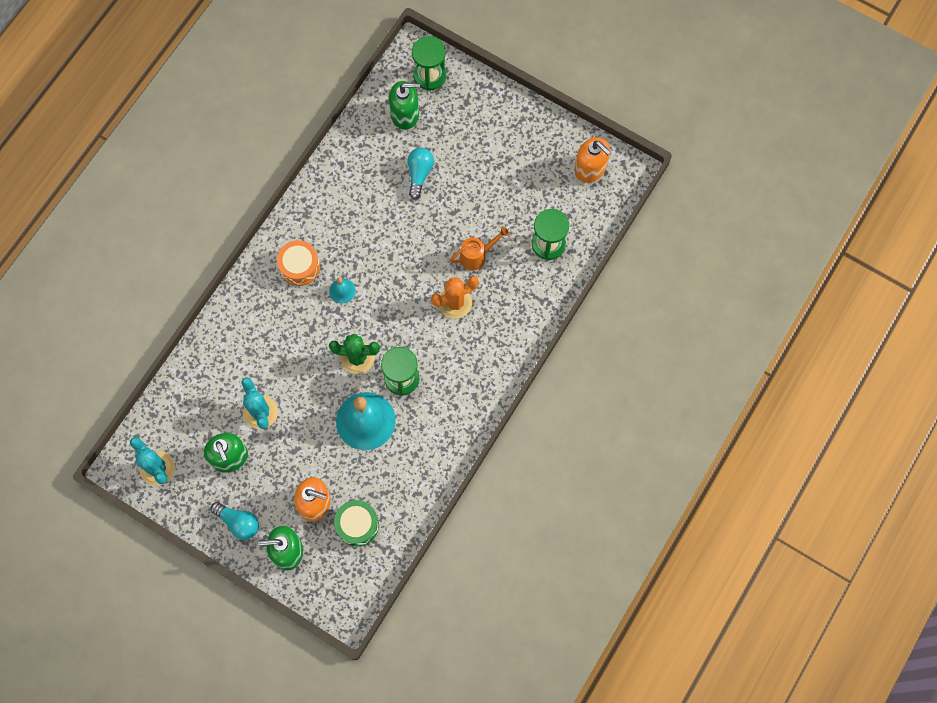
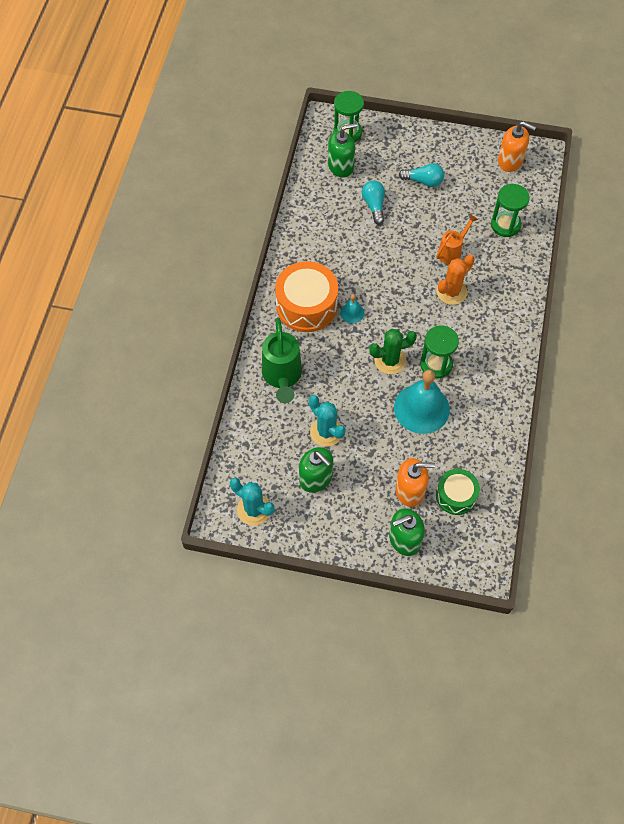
camera: 20 degrees left, 10 degrees down
turquoise light bulb [211,502,259,540] -> turquoise light bulb moved to [399,163,444,187]
orange drum [277,240,320,286] -> orange drum [275,261,338,332], size x1.66
none -> green watering can [262,317,302,403]

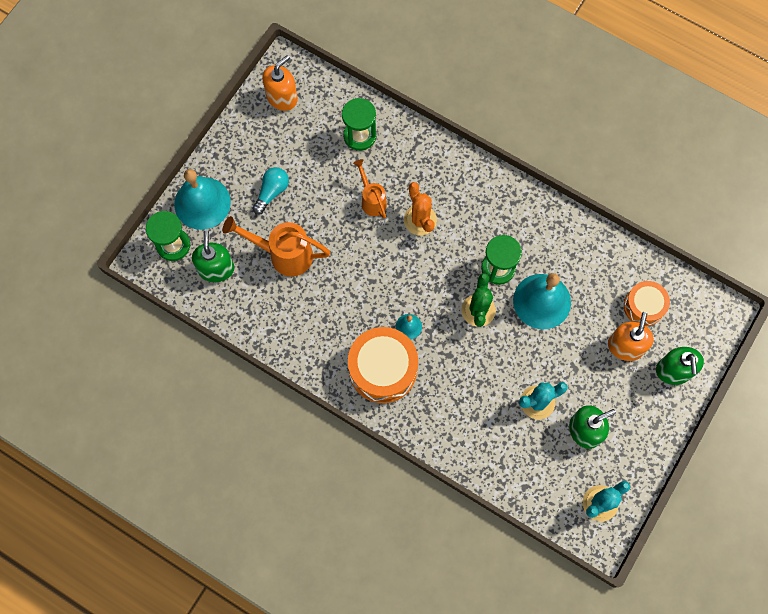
camera: 70 degrees left, 10 degrees up
green watering can [262,317,302,403] -> none
turquoise light bulb [362,180,385,225] -> orange watering can [222,216,330,277]
green drum [436,469,480,515] -> orange drum [624,281,670,326]
none -> turquoise bell [174,169,231,230]

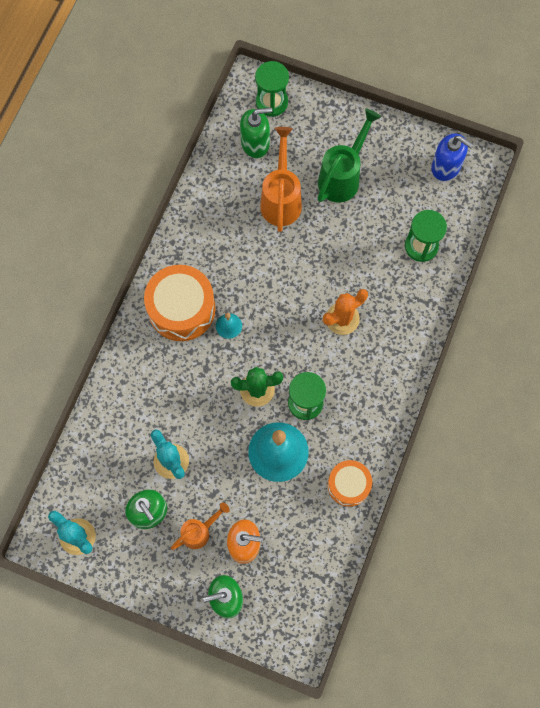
camera: 80 degrees right, 0 degrees up
turquoise bell [174,169,231,230] -> none
turquoise light bulb [252,167,289,215] -> green watering can [318,109,381,202]
orange soap dispenser [262,55,298,111] -> blue soap dispenser [431,133,474,181]
orange watering can [353,159,387,218] -> orange watering can moved to [171,502,230,550]
orange drum [624,281,670,326] -> orange drum moved to [328,460,372,507]

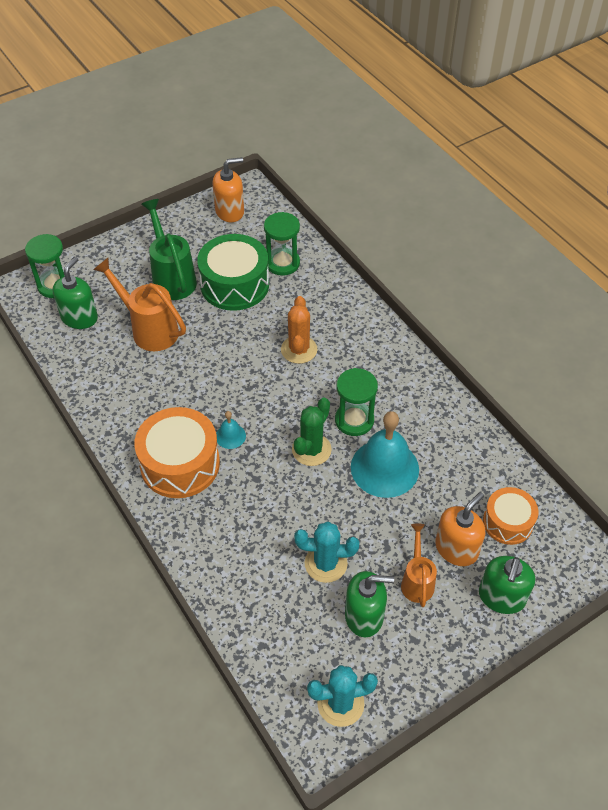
camera: 55 degrees left, 20 degrees down
orange drum [328,460,372,507] -> orange drum moved to [483,487,538,545]
blue soap dispenser [431,133,474,181] -> orange soap dispenser [212,157,244,222]
none -> green drum [197,234,269,311]

